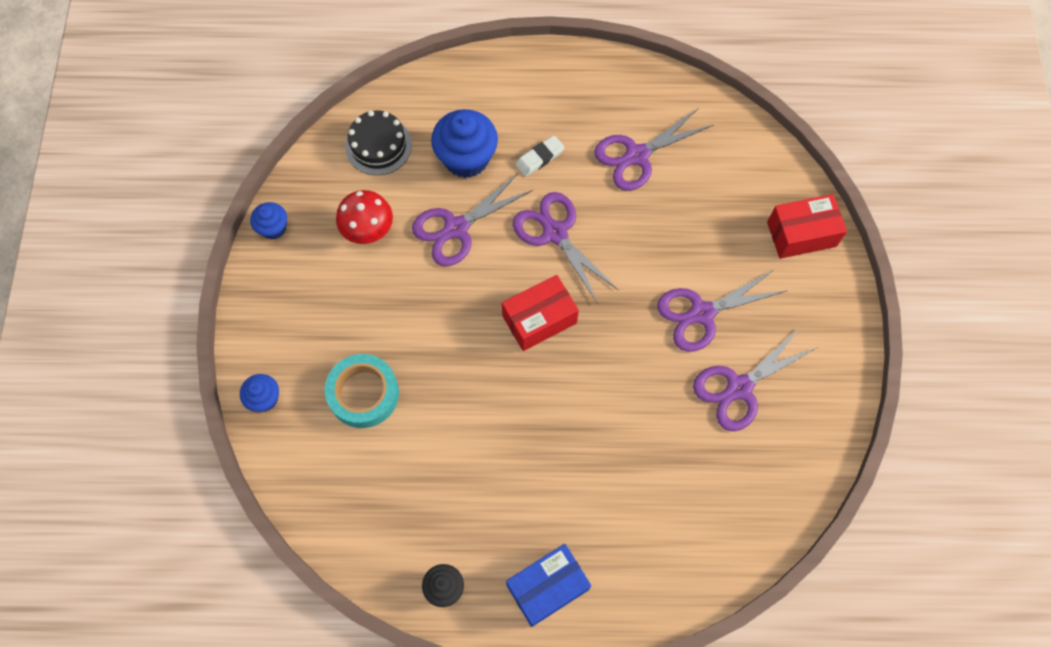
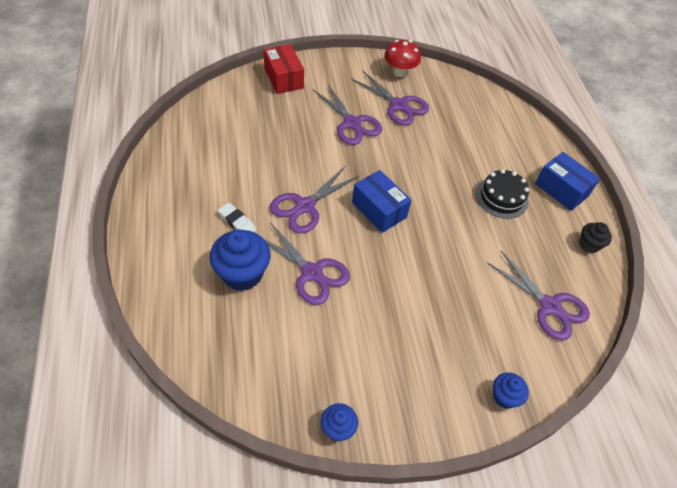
camera: 105 degrees left, 15 degrees down
turquoise tape [325,354,399,428] -> none
red mushroom [336,190,393,244] -> red mushroom moved to [384,40,421,77]
black cake [345,110,412,175] -> black cake moved to [476,169,529,219]
red box [502,275,579,351] -> blue box [352,170,412,233]
purple scissors [594,108,713,191] -> purple scissors moved to [487,251,590,340]

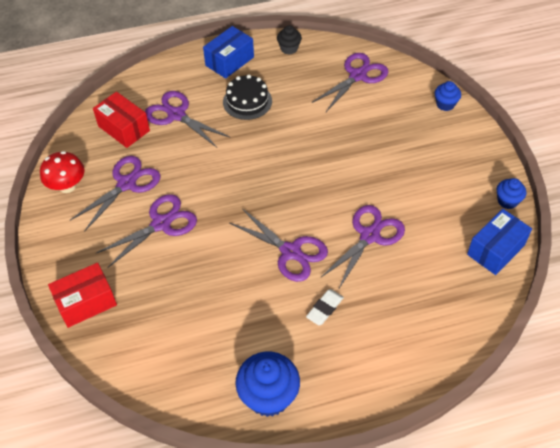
camera: 90 degrees left, 0 degrees up
blue cupcake [210,229,270,291] -> blue cupcake moved to [235,352,300,417]
blue box [352,170,412,233] -> blue box moved to [467,209,532,275]
none -> red box [93,92,150,148]
none -> purple scissors [145,91,229,147]

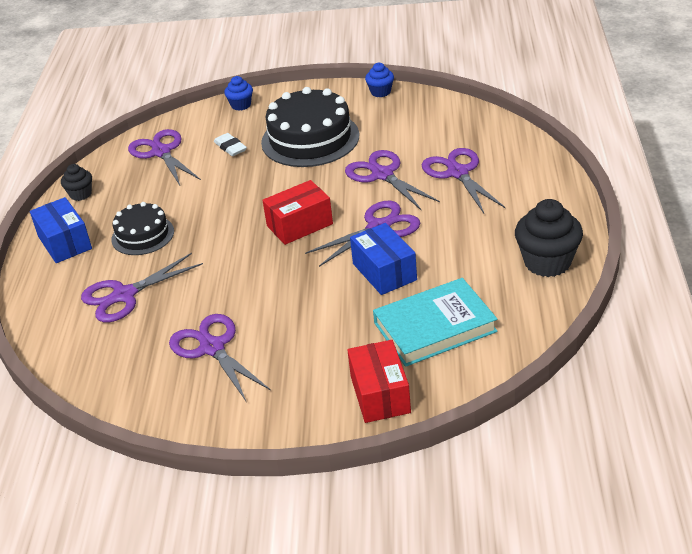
camera: 70 degrees left, 15 degrees down
red mushroom [40,151,85,193] -> none
red box [93,92,150,148] -> red box moved to [262,180,333,245]
purple scissors [96,194,197,268] -> purple scissors moved to [422,148,505,213]
blue cupcake [235,352,300,417] -> black cupcake [515,199,583,277]
white eraser [306,289,344,325] -> white eraser moved to [214,133,247,156]
blue box [467,209,532,275] -> blue box moved to [350,223,417,295]
none -> black cake [261,87,359,167]
none -> turquoise book [373,278,498,367]

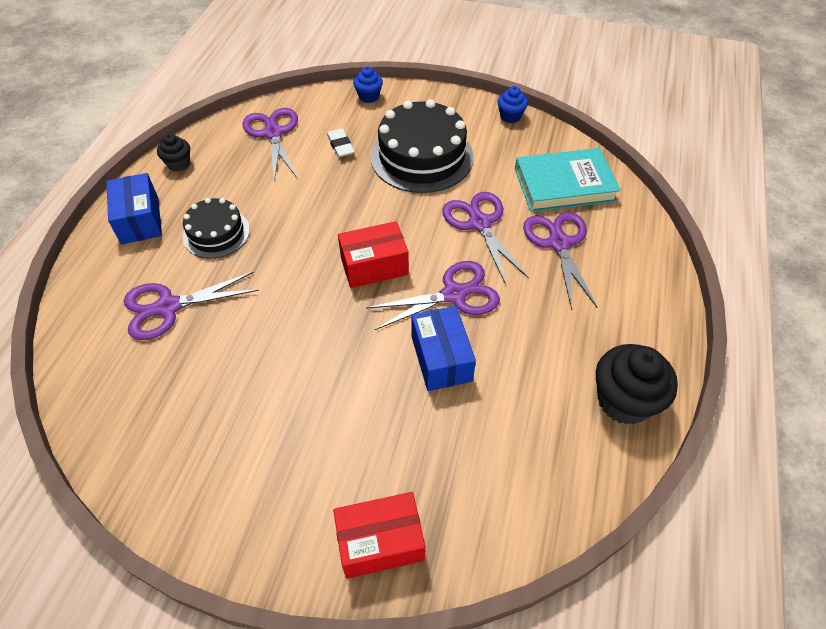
camera: 10 degrees right, 15 degrees up
purple scissors [169,314,271,401] -> none
red box [347,340,411,423] -> red box turned 75 degrees clockwise [333,492,425,579]
turquoise book [373,278,498,367] -> turquoise book moved to [515,148,621,212]

